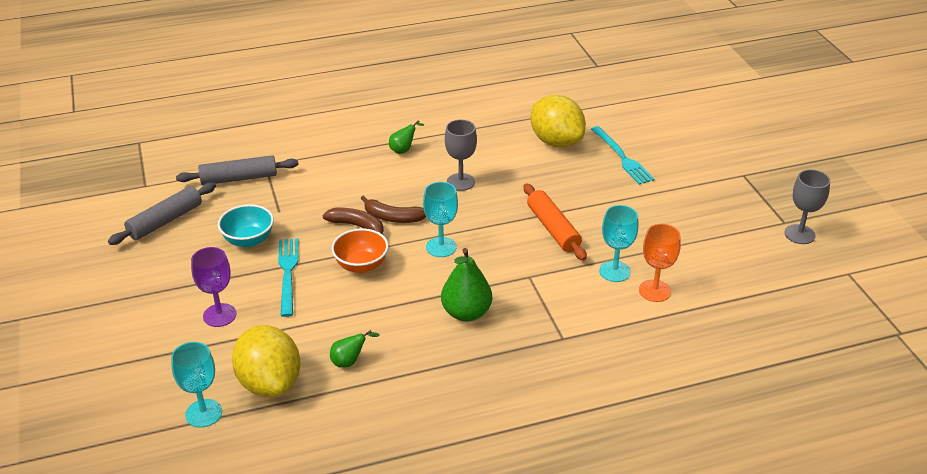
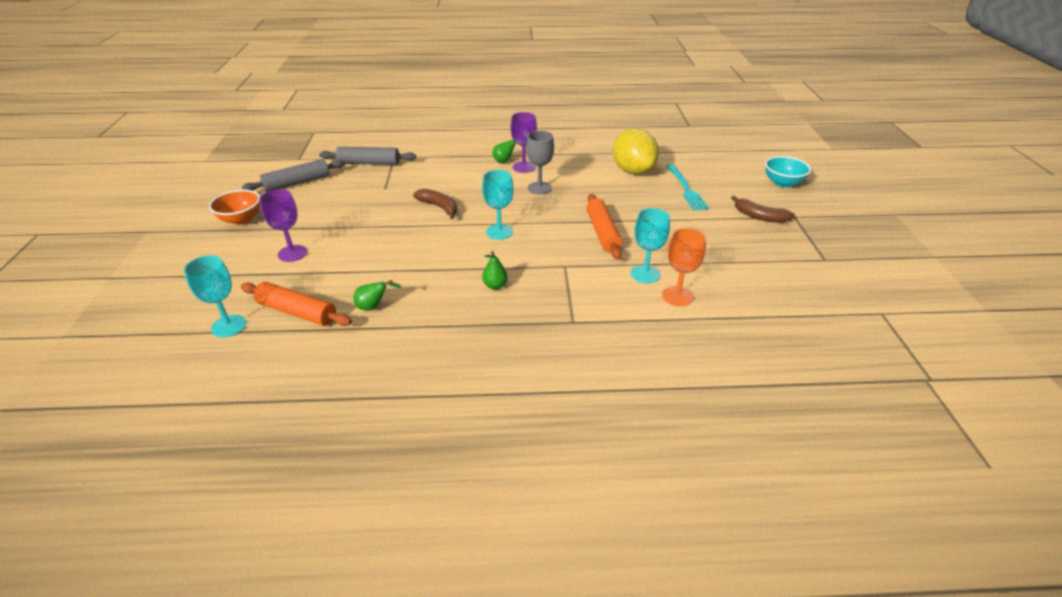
camera: 15 degrees right, 0 degrees up
turquoise bowl [218,204,274,247] -> turquoise bowl moved to [765,156,811,188]
yellow lemon [232,325,300,397] -> orange rolling pin [241,282,352,326]
turquoise fork [278,238,298,317] -> none
orange bowl [331,228,389,273] -> orange bowl moved to [209,190,260,225]
brown banana [361,195,426,223] -> brown banana moved to [731,196,795,223]
green pear [441,248,492,322] -> green pear [482,251,508,289], size x0.54
grey goblet [784,169,830,244] -> none
none -> purple goblet [511,112,537,173]

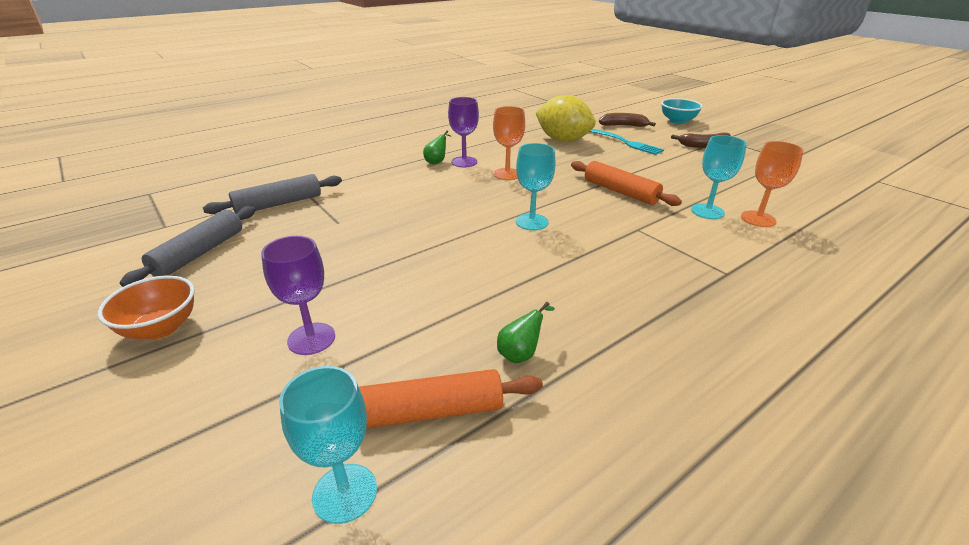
camera: 35 degrees left, 5 degrees down
brown banana [413,189,457,219] -> brown banana moved to [599,113,656,127]
green pear [482,251,508,289] -> none
grey goblet [526,131,554,195] -> orange goblet [493,106,525,180]

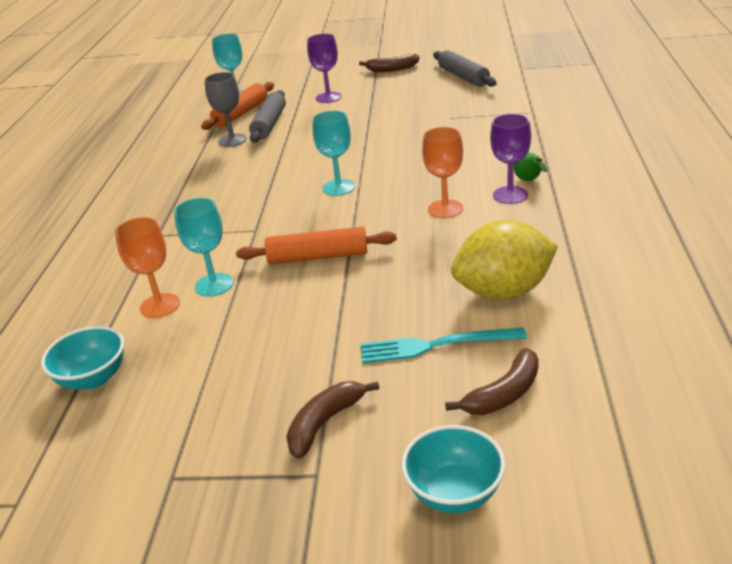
camera: 135 degrees right, 0 degrees up
orange bowl [98,275,195,339] -> brown banana [359,54,420,72]
grey rolling pin [203,174,342,214] -> grey rolling pin moved to [249,90,286,143]
green pear [497,302,555,363] -> grey goblet [205,72,247,147]
none -> turquoise bowl [41,326,124,390]

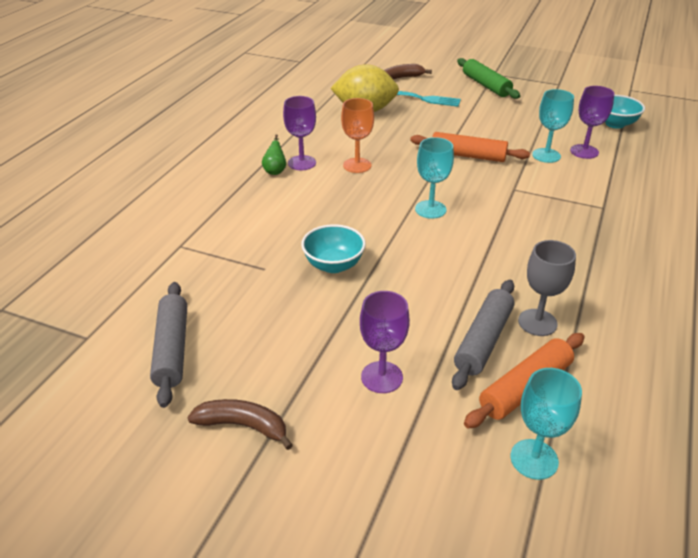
camera: 165 degrees left, 5 degrees up
orange goblet [115,217,180,318] -> purple goblet [570,86,614,159]
brown banana [286,381,379,459] -> green rolling pin [457,58,520,99]
turquoise bowl [401,425,506,513] -> turquoise bowl moved to [301,224,366,273]

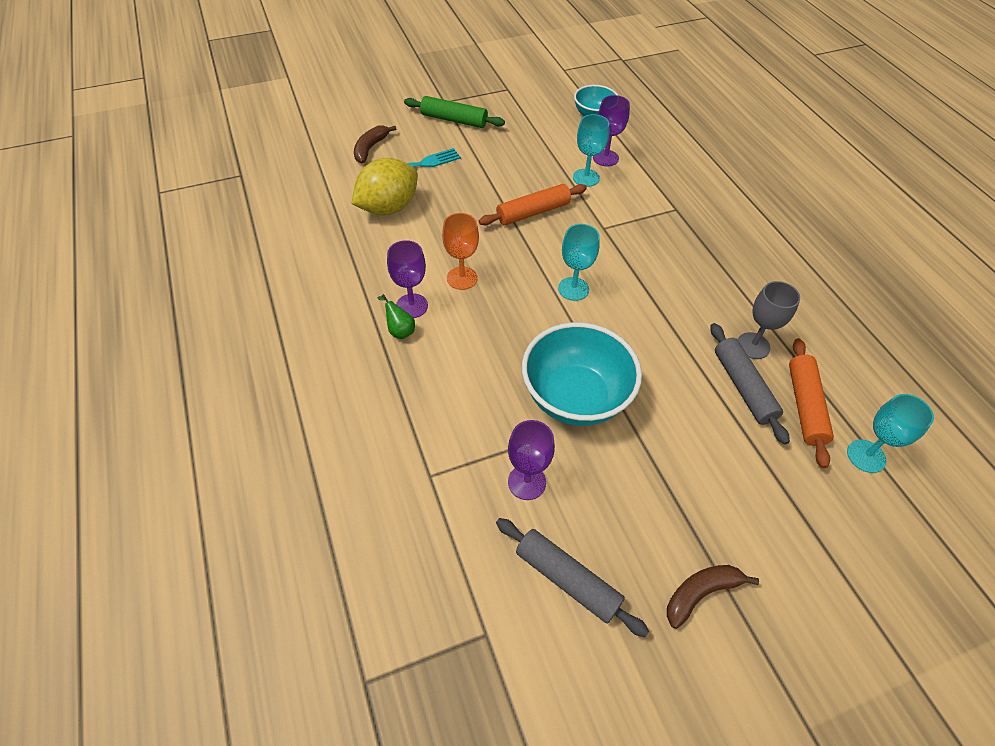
camera: 45 degrees left, 15 degrees up
turquoise bowl [301,224,366,273] -> turquoise bowl [522,322,642,426], size x1.78
purple goblet [360,291,410,393] -> purple goblet moved to [508,420,555,500]

